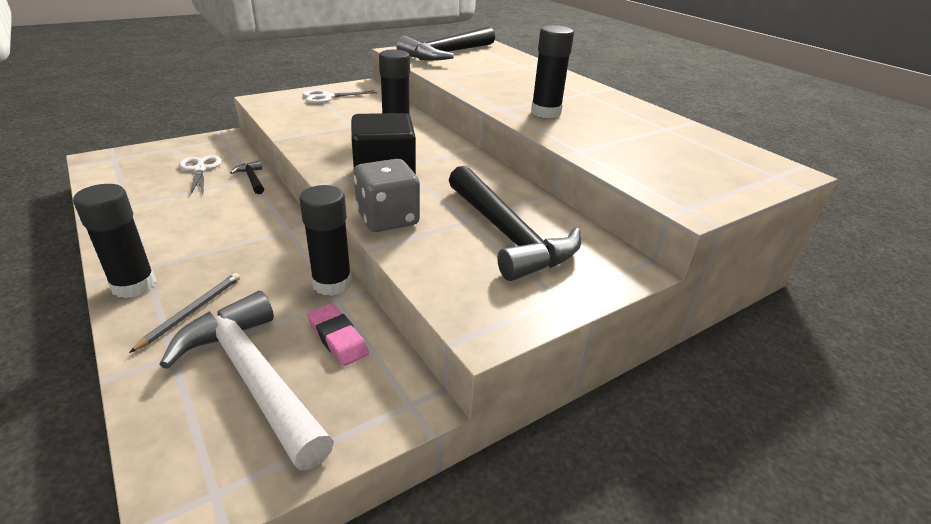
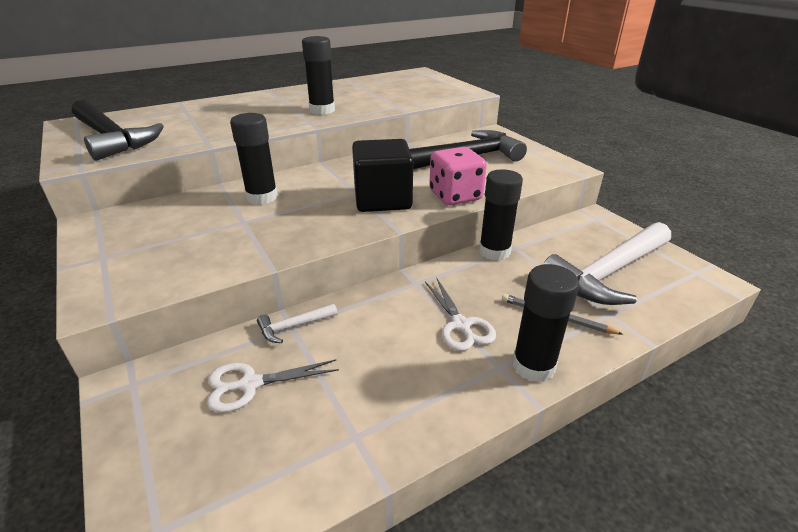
camera: 85 degrees left, 0 degrees up
black hammer [230,161,264,194] -> white hammer [257,304,337,343]
white scissors [302,90,377,104] -> white scissors moved to [425,279,496,351]
pink eraser [307,304,369,366] -> none
grey dice [354,159,420,232] -> pink dice [429,147,487,205]

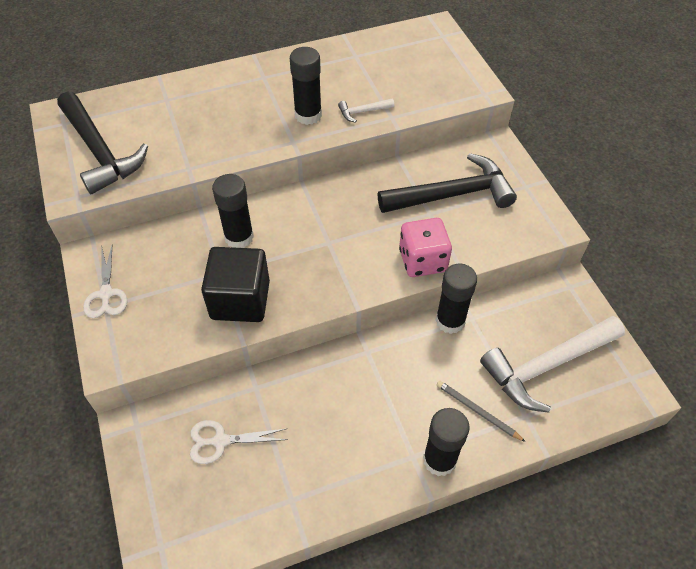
camera: 10 degrees right, 20 degrees up
white hammer [257,304,337,343] -> white hammer moved to [338,99,394,123]
black cube [352,139,413,212] -> black cube moved to [201,247,270,322]
white scissors [425,279,496,351] -> white scissors moved to [83,246,128,318]

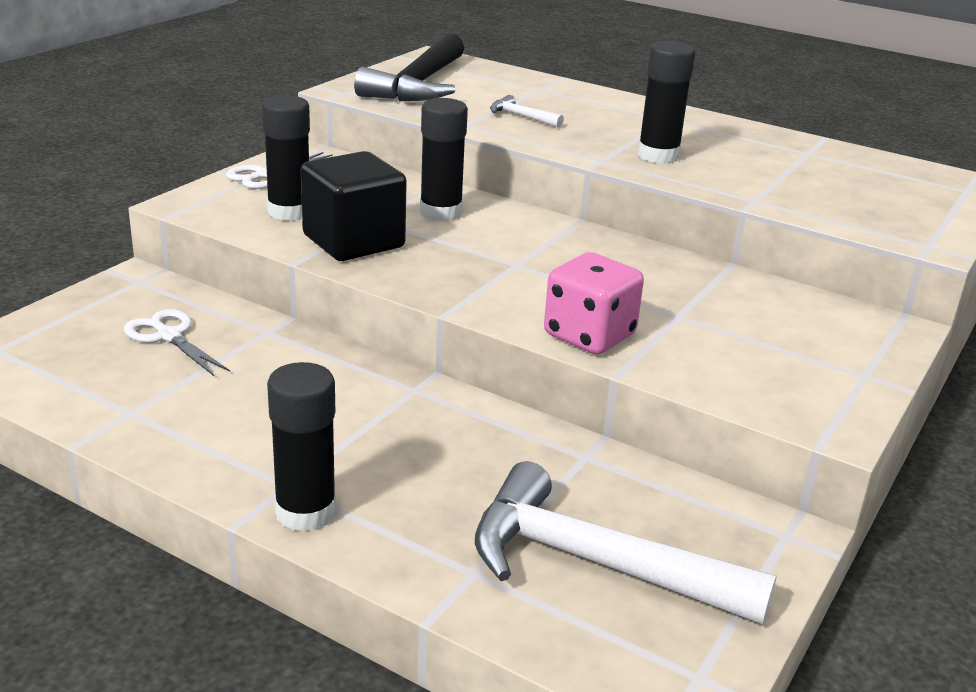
camera: 50 degrees right, 25 degrees down
white hammer [338,99,394,123] -> white hammer moved to [490,95,564,128]
black hammer [378,153,517,213] -> none
black glue stick [435,264,477,334] -> black glue stick moved to [262,95,310,221]
grey pencil [437,381,526,442] -> none

